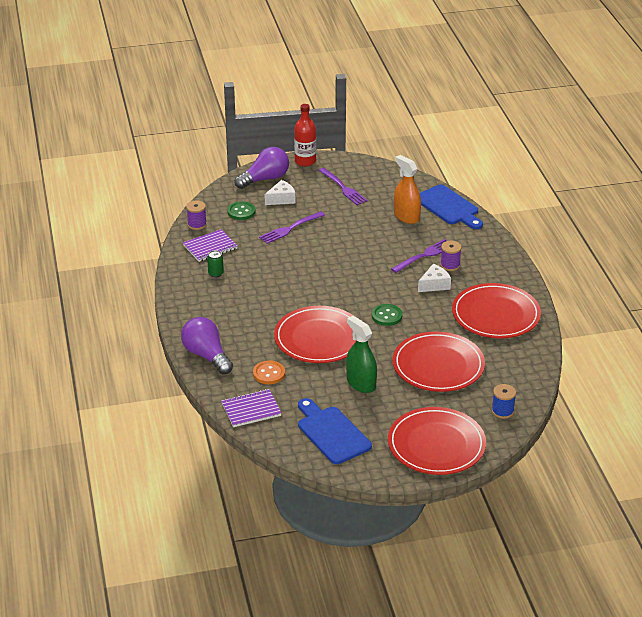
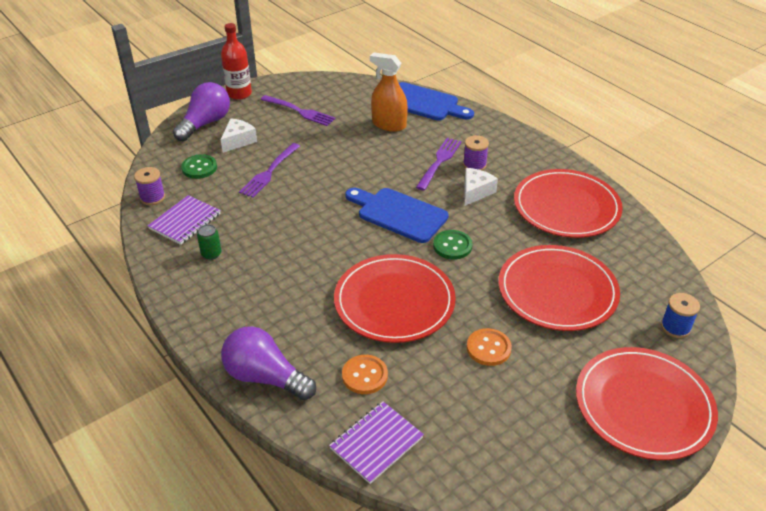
camera: 25 degrees left, 5 degrees up
blue cutting board [298,398,372,464] -> blue cutting board moved to [345,188,449,243]
green spray bottle [346,316,377,393] -> orange button [467,328,512,366]

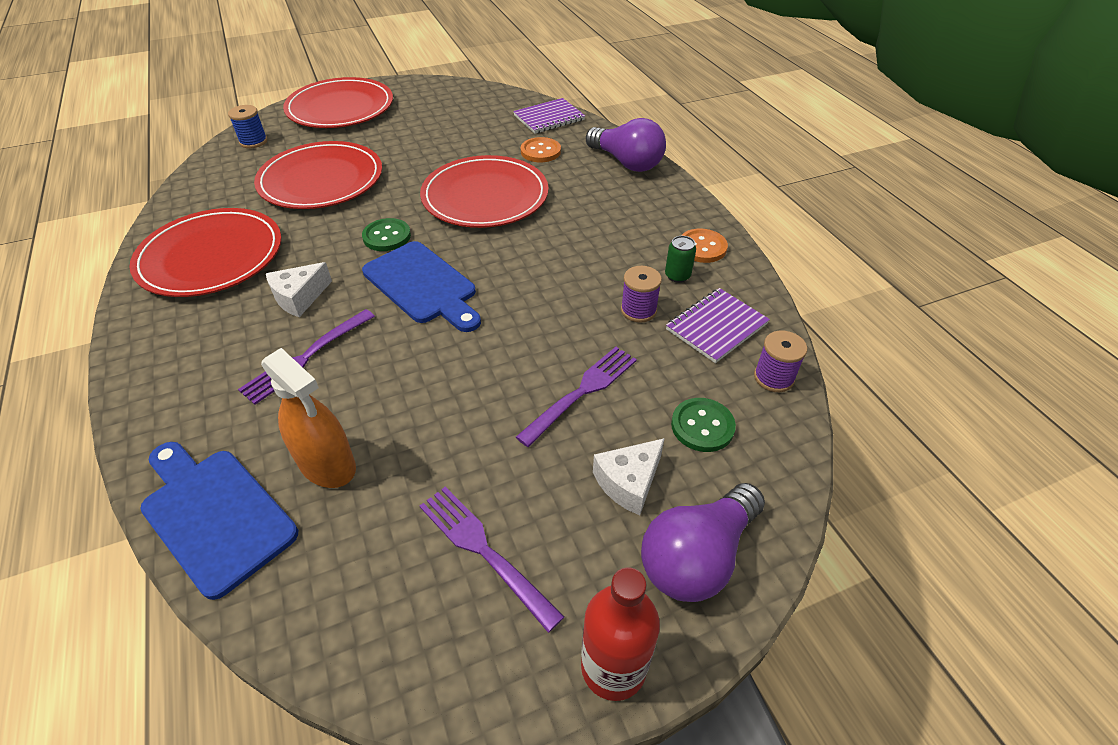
camera: 165 degrees left, 5 degrees up
purple spool [463,135,489,171] -> purple spool moved to [621,266,662,323]
orange button [467,328,512,366] -> orange button moved to [681,229,728,263]

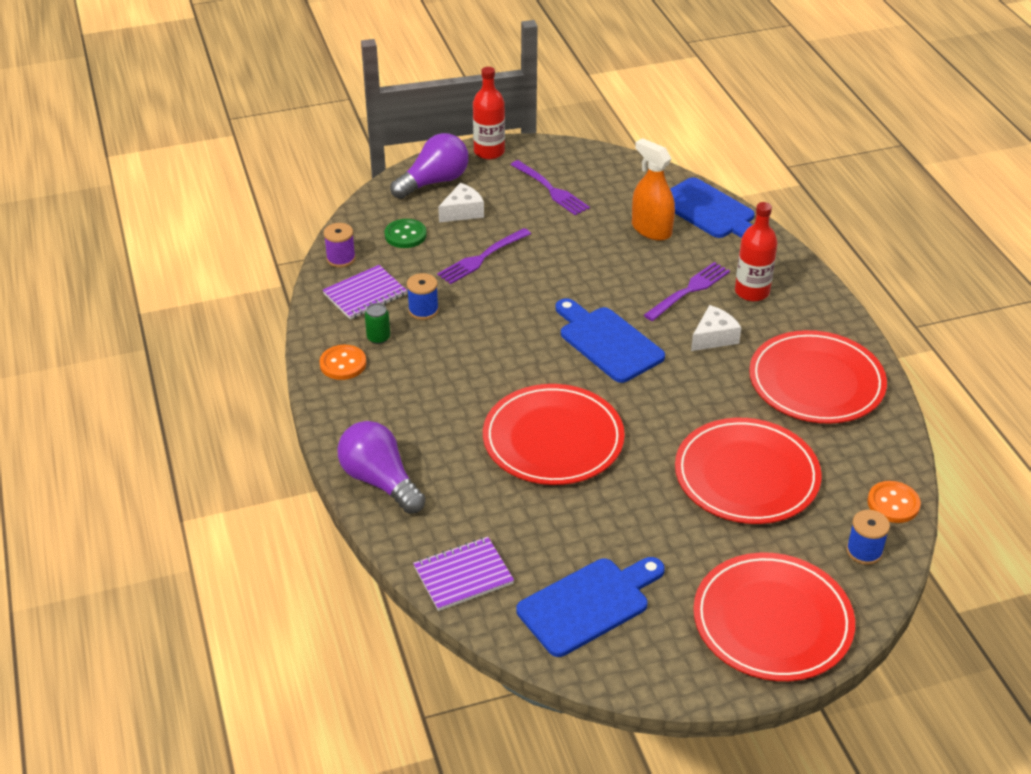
camera: 175 degrees left, 5 degrees down
green button [362,218,411,251] -> none
orange button [521,137,561,162] -> orange button moved to [867,481,921,523]
purple spool [621,266,662,323] -> blue spool [407,273,439,320]
none -> blue cutting board [517,557,665,657]
none -> red bottle [735,202,777,301]

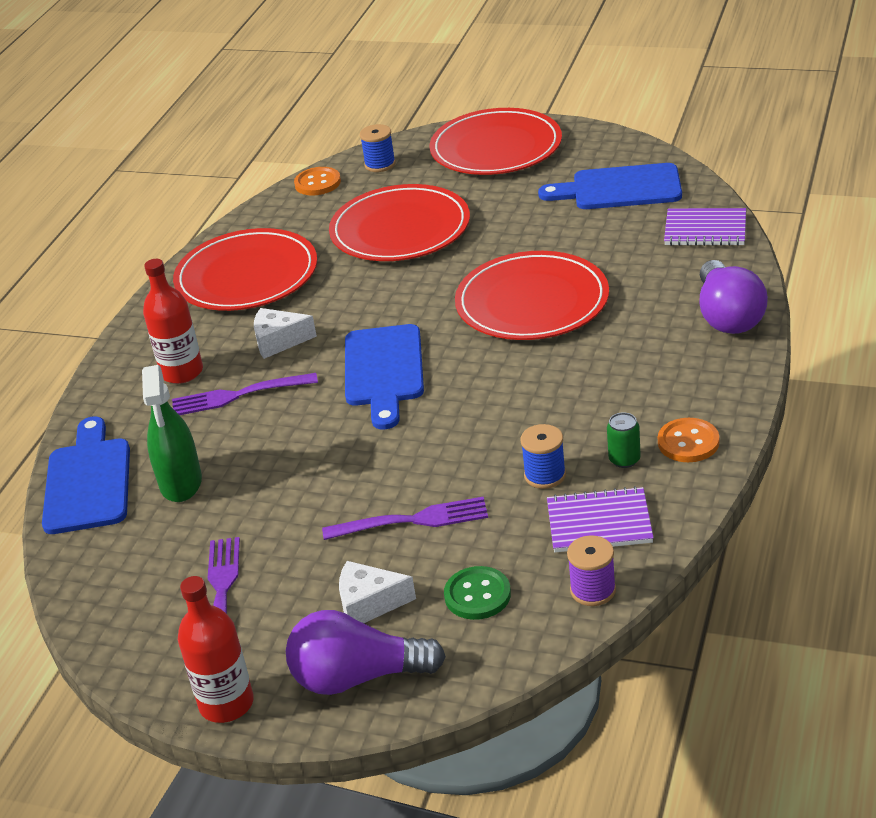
camera: 140 degrees left, 5 degrees down
orange spray bottle [632,138,675,241] -> green spray bottle [142,365,202,502]

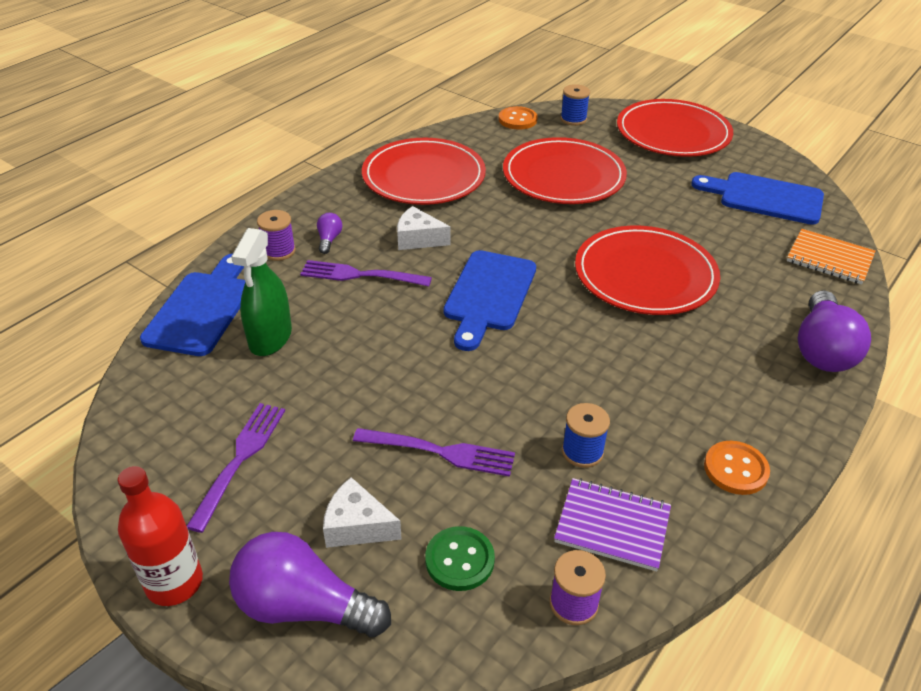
camera: 15 degrees right, 5 degrees up
red bottle [143,259,203,384] -> purple light bulb [317,213,342,254]
green can [607,412,641,468] -> none
purple notebook [664,208,746,246] -> orange notebook [787,229,876,285]
none -> purple spool [257,210,296,261]

